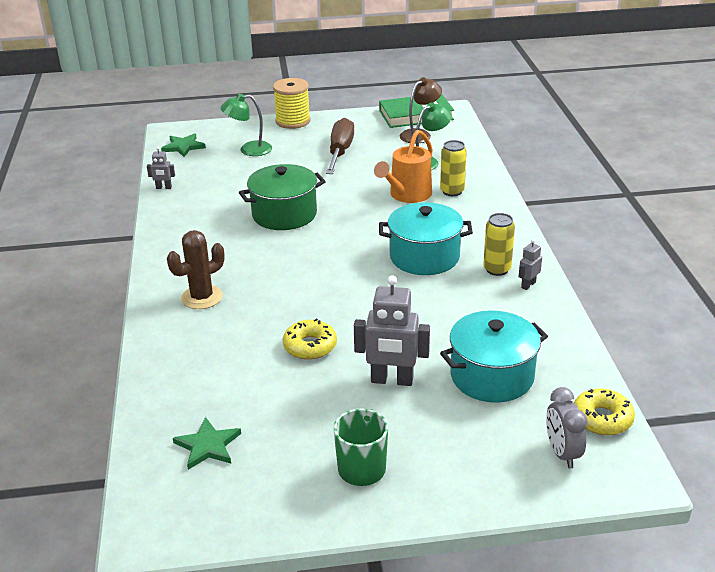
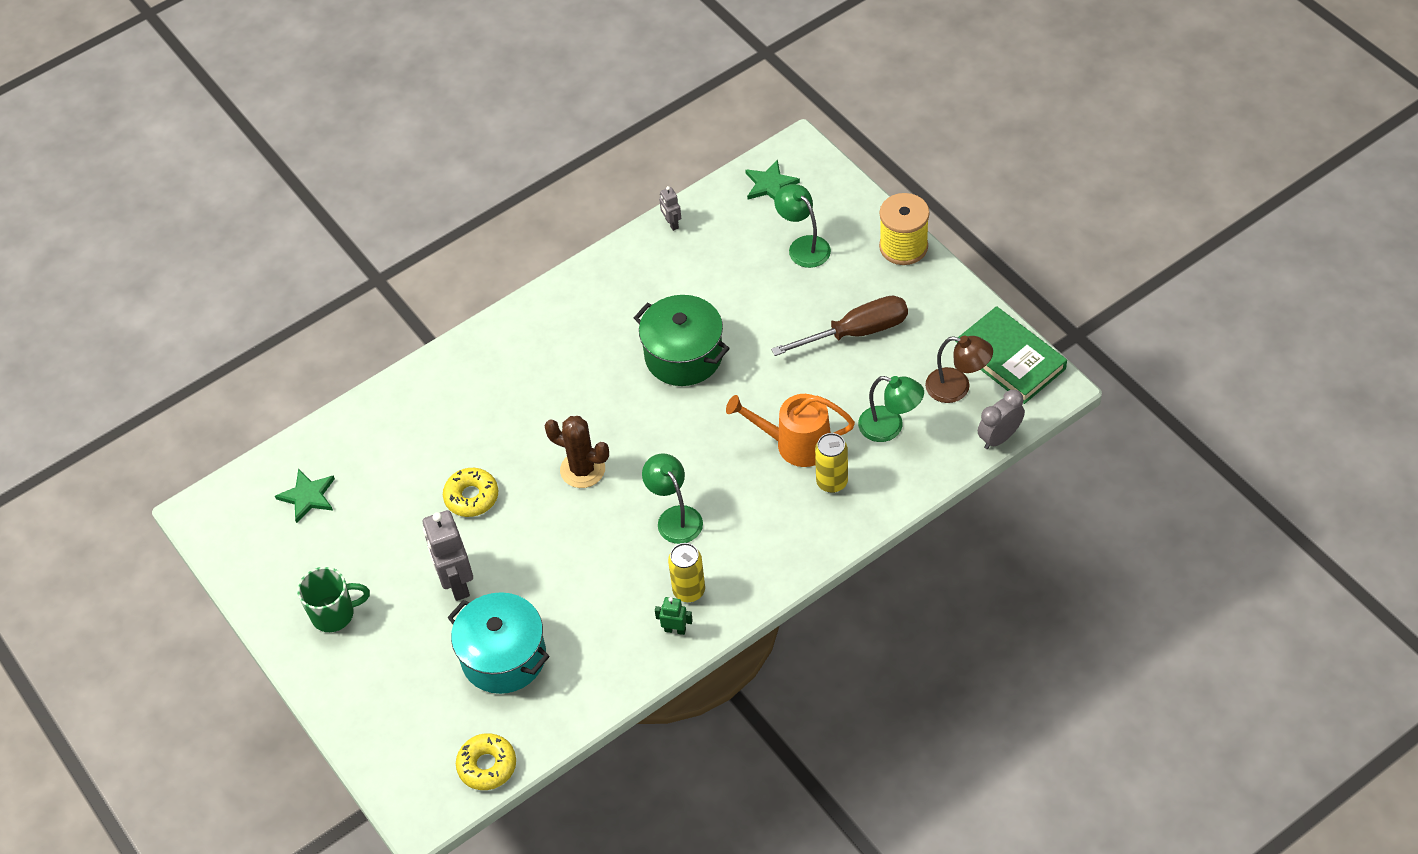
camera: 65 degrees right, 20 degrees up
brown cactus [167,230,225,309] -> brown cactus moved to [544,416,609,488]
turquoise pot [379,202,473,275] -> green lamp [642,453,703,544]
grey robot [519,239,542,290] -> green robot [655,597,693,635]
grey clock [546,387,588,468] -> grey clock moved to [978,390,1025,449]

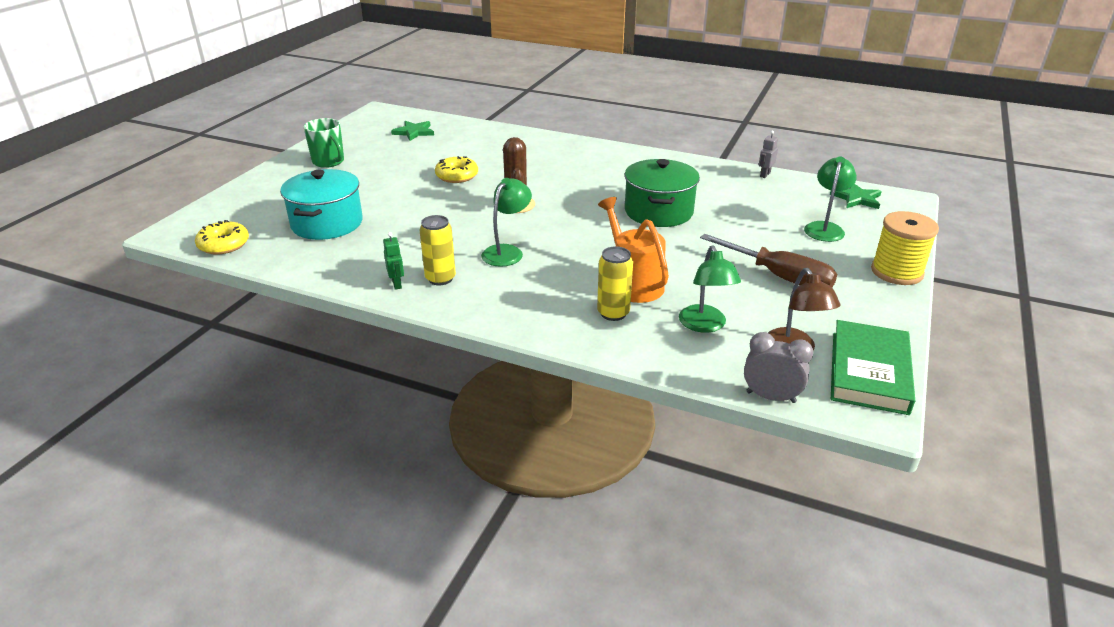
camera: 55 degrees right, 20 degrees down
grey robot [423,510,473,601] -> none

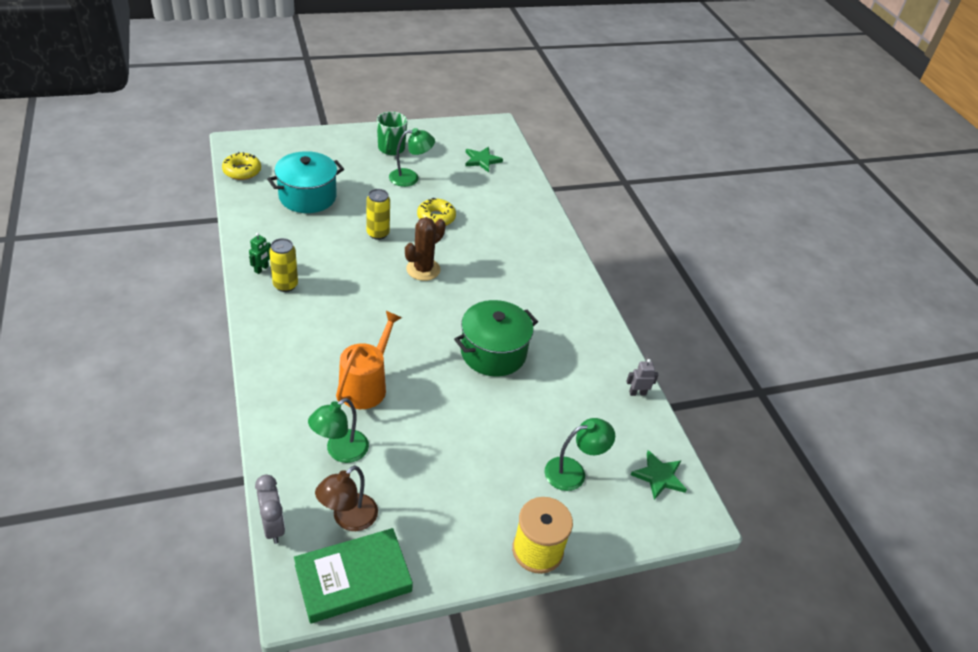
camera: 45 degrees right, 10 degrees up
green lamp [481,178,532,267] -> green lamp moved to [389,128,435,187]
yellow can [597,246,633,321] -> yellow can moved to [366,189,390,240]
brown screwdriver [700,234,837,288] -> none

